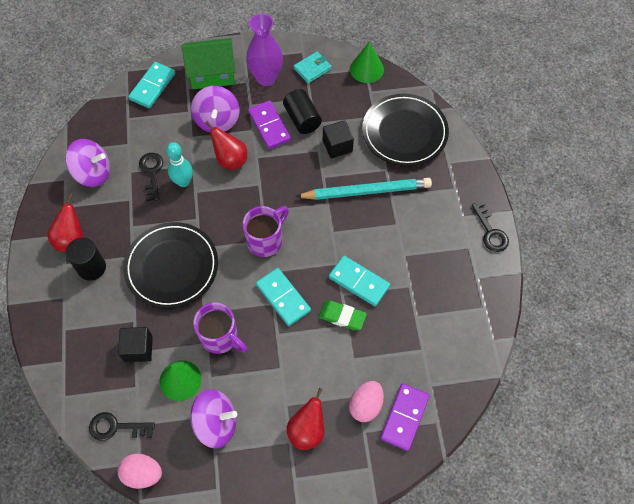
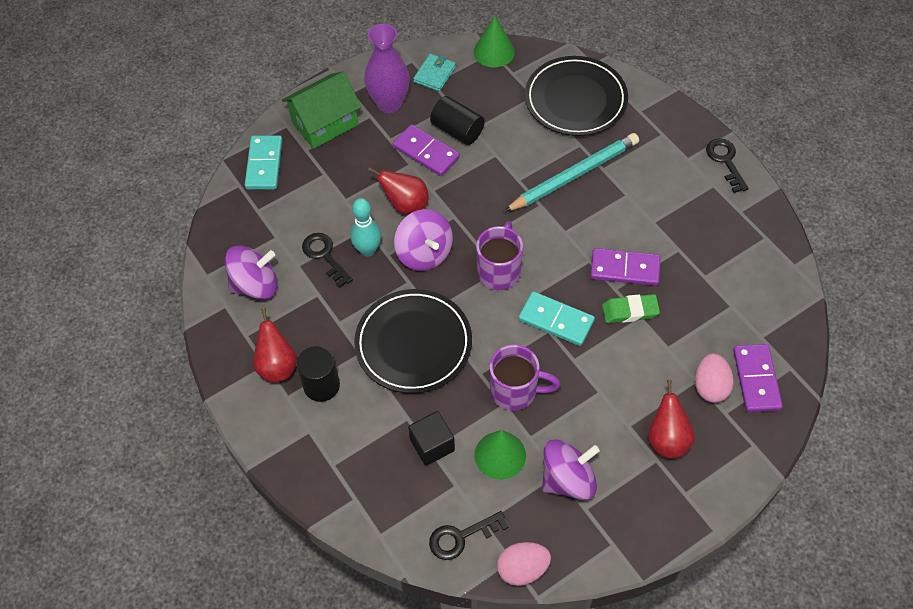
camera: 25 degrees left, 5 degrees down
purple spinning top [191,86,239,132] -> purple spinning top moved to [394,209,453,271]
black cube [323,120,354,159] -> none
turquoise domino [329,256,390,306] -> purple domino [590,248,660,286]
black key [472,201,509,252] -> black key turned 150 degrees counterclockwise [706,138,749,193]

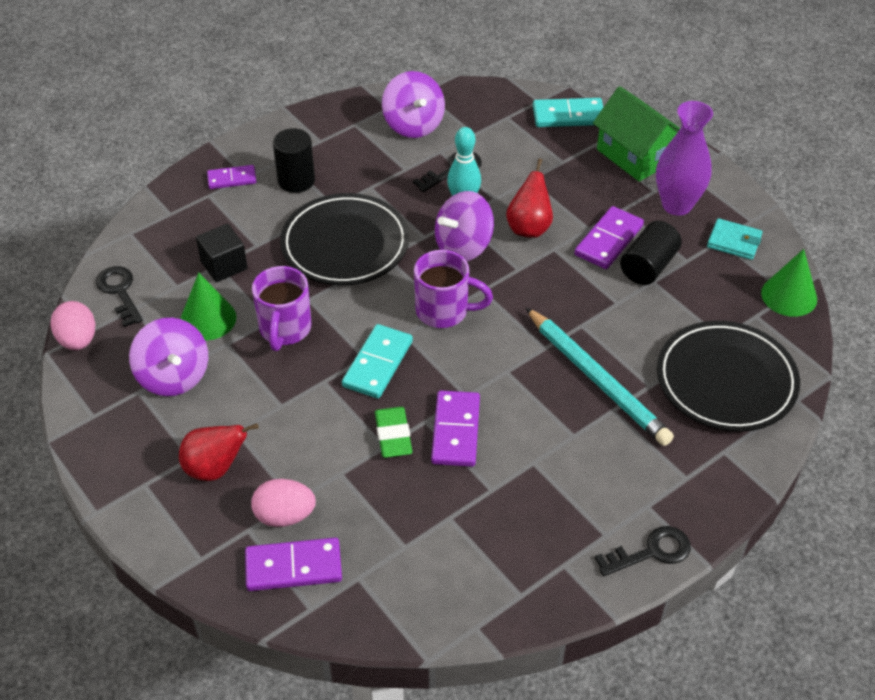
camera: 85 degrees right, 10 degrees down
red pear [253,308,297,382] -> none
none -> purple domino [207,165,257,189]

